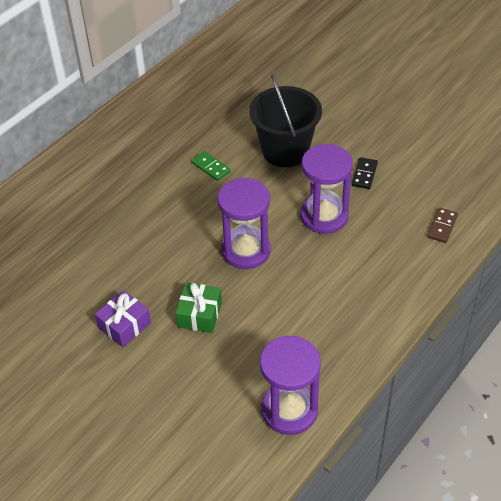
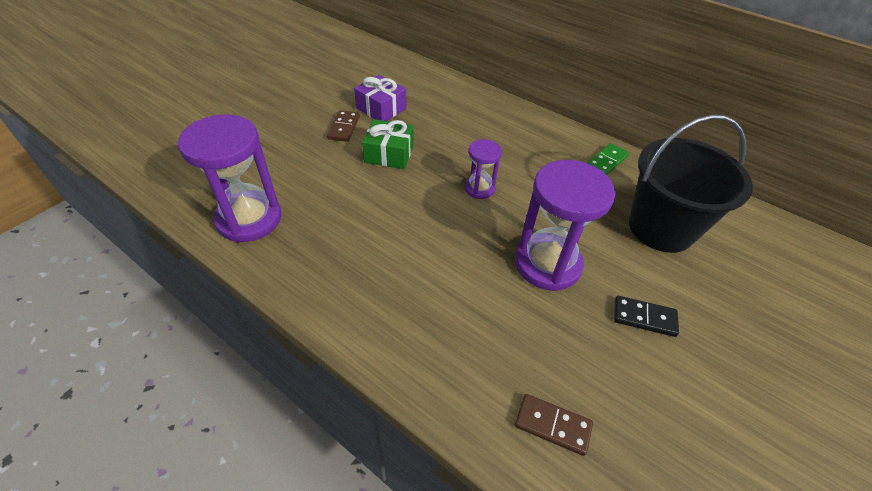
camera: 85 degrees right, 0 degrees up
purple hourglass [217,178,271,269] -> purple hourglass [465,139,502,199], size x0.53
none -> brown domino [327,110,360,142]

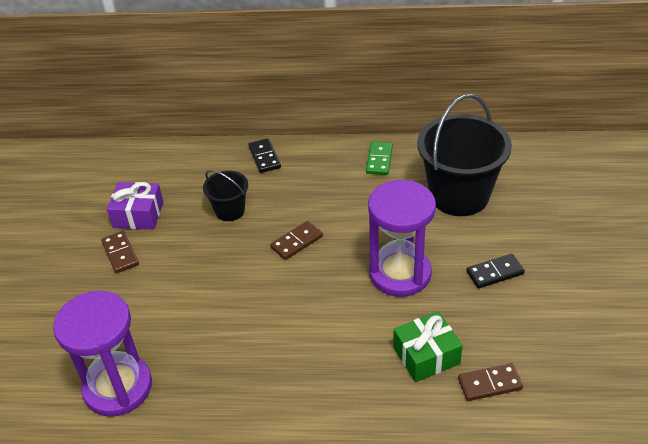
camera: 30 degrees left, 5 degrees down
green gift [362,119,414,169] -> green gift moved to [393,311,463,382]
purple hourglass [465,139,502,199] -> brown domino [270,221,323,260]
none -> black bucket [203,170,248,221]
none -> black domino [248,138,281,173]

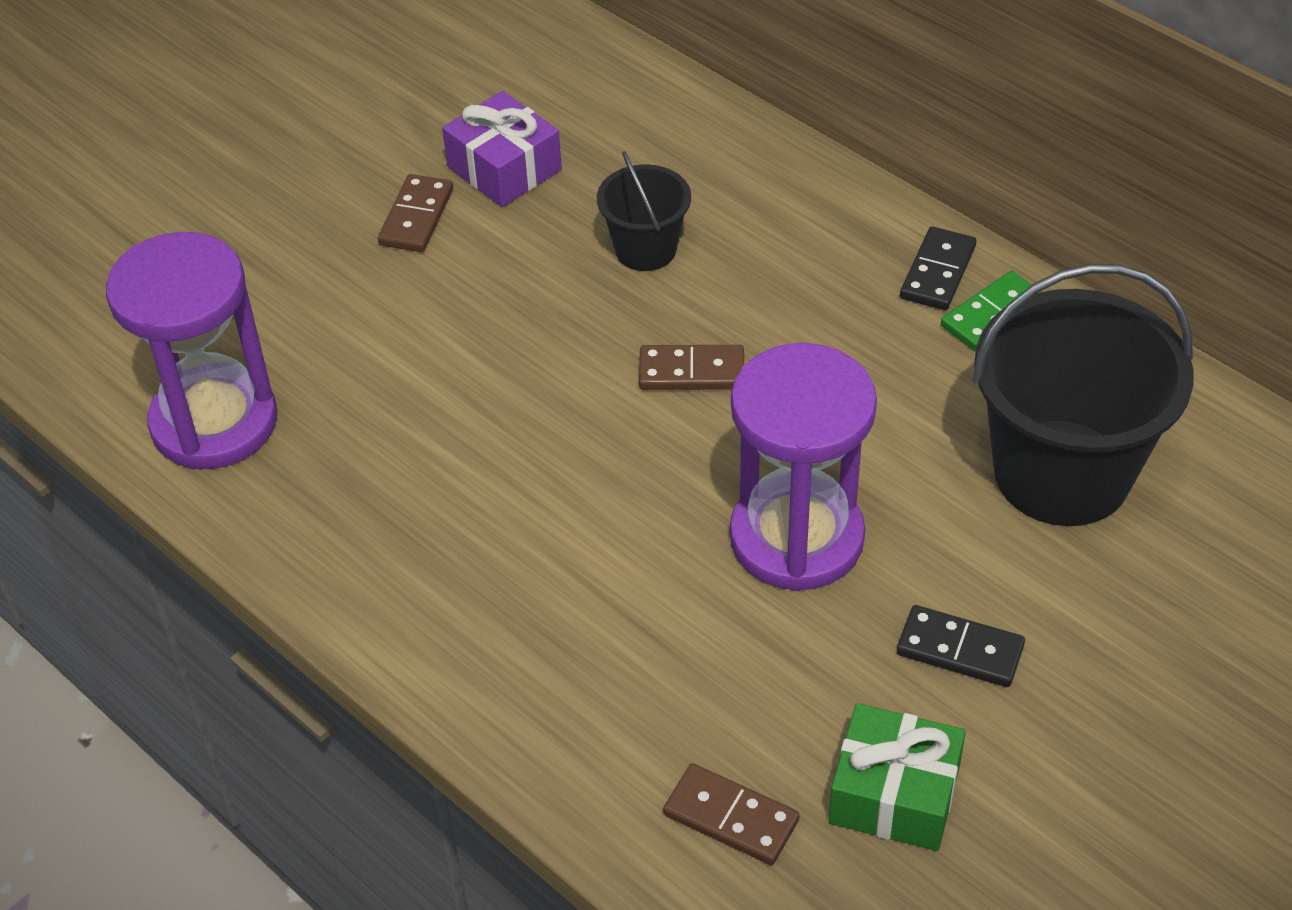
camera: 40 degrees right, 5 degrees up
black domino [248,138,281,173] -> black domino moved to [900,226,976,310]
green gift [393,311,463,382] -> green gift moved to [829,703,966,851]

